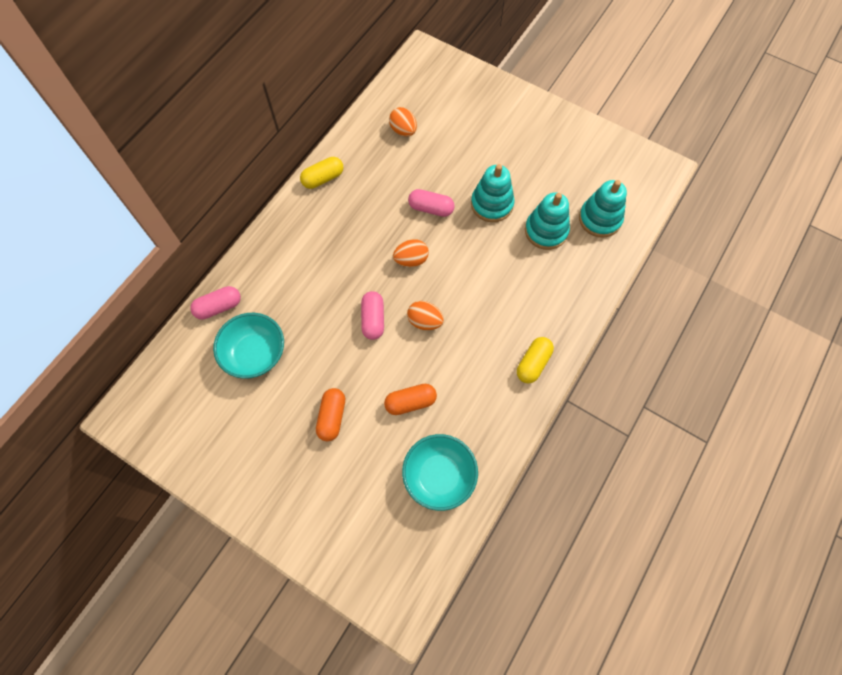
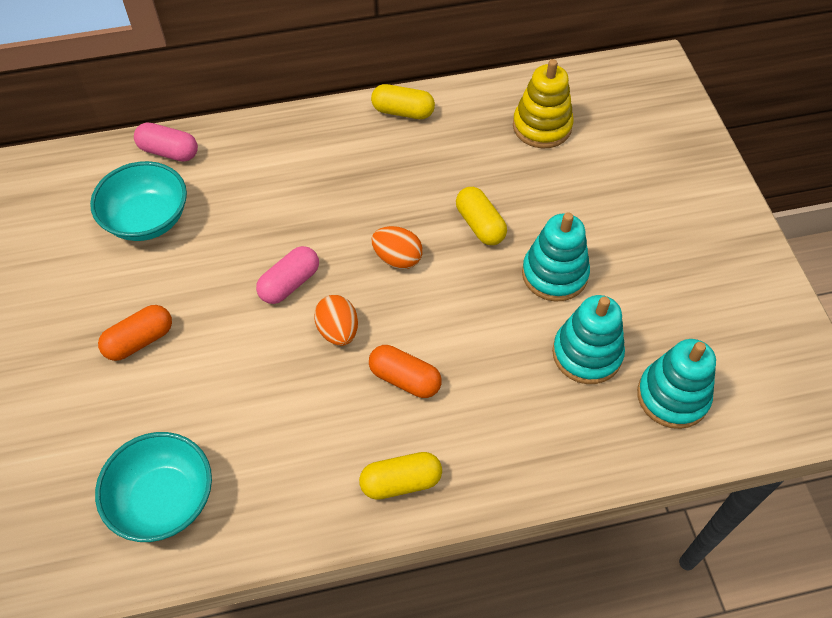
camera: 45 degrees right, 10 degrees down
orange capsule [384,384,437,415] -> orange capsule moved to [369,345,442,398]
orange egg [389,107,417,136] -> yellow stacking toy [513,59,574,149]
pink capsule [408,189,455,217] -> yellow capsule [456,187,507,245]

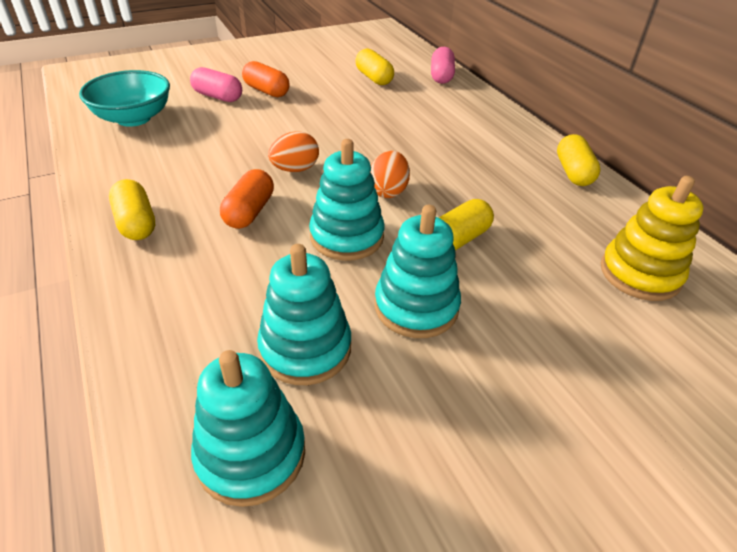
camera: 75 degrees right, 15 degrees down
turquoise bowl [90,161,187,241] -> yellow capsule [356,49,394,85]
pink capsule [256,246,319,304] -> pink capsule moved to [190,67,242,102]
none -> turquoise stacking toy [309,139,384,261]

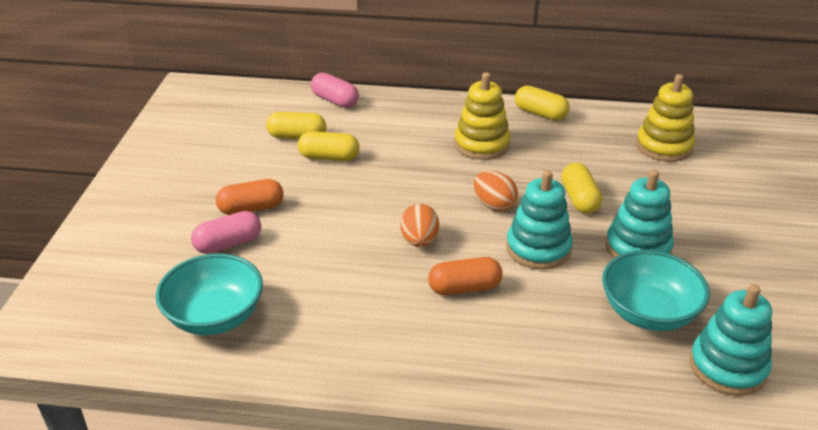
camera: 55 degrees left, 5 degrees down
yellow capsule [109,179,155,240] -> yellow capsule moved to [298,131,359,161]
orange capsule [220,169,274,229] -> orange capsule turned 60 degrees counterclockwise [428,257,503,295]
turquoise stacking toy [257,244,351,385] -> turquoise bowl [602,250,710,331]
none -> yellow stacking toy [454,72,510,160]

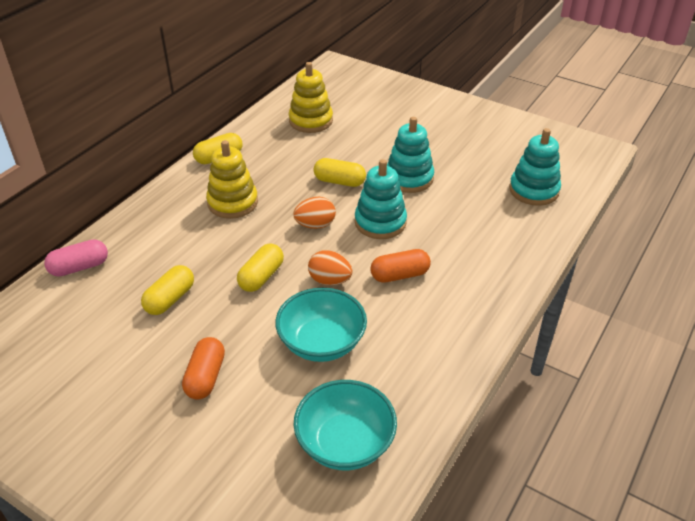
camera: 65 degrees left, 5 degrees up
pink capsule [191,211,261,254] -> none
yellow capsule [266,112,326,139] -> yellow capsule moved to [237,244,284,292]
orange capsule [428,257,503,295] -> orange capsule turned 60 degrees clockwise [370,249,431,283]
turquoise bowl [602,250,710,331] -> turquoise bowl moved to [275,288,367,362]

